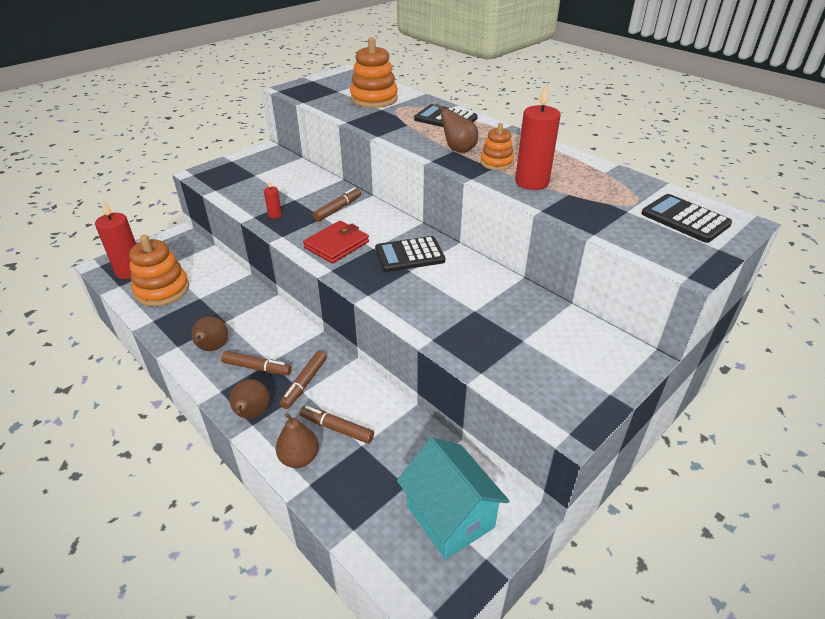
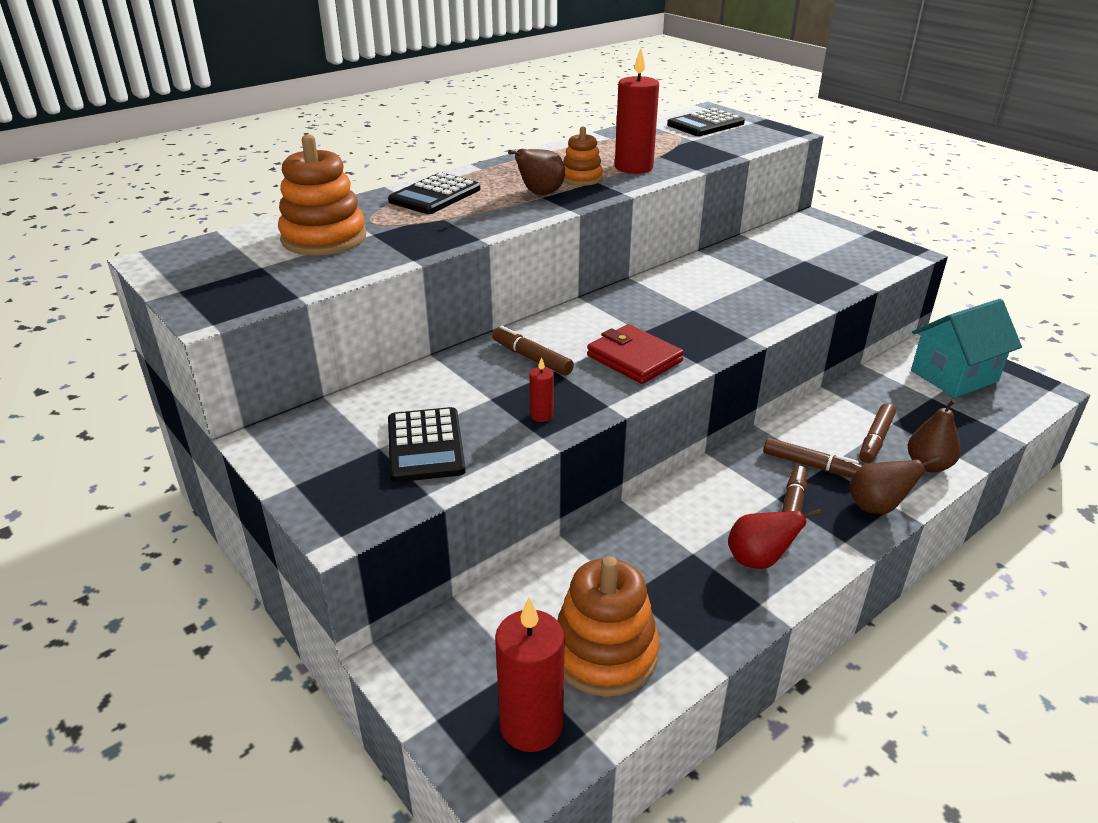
camera: 85 degrees left, 5 degrees down
brown pear [191,316,228,351] -> red pear [728,509,821,569]
black calculator [375,236,445,272] -> black calculator moved to [388,407,466,482]

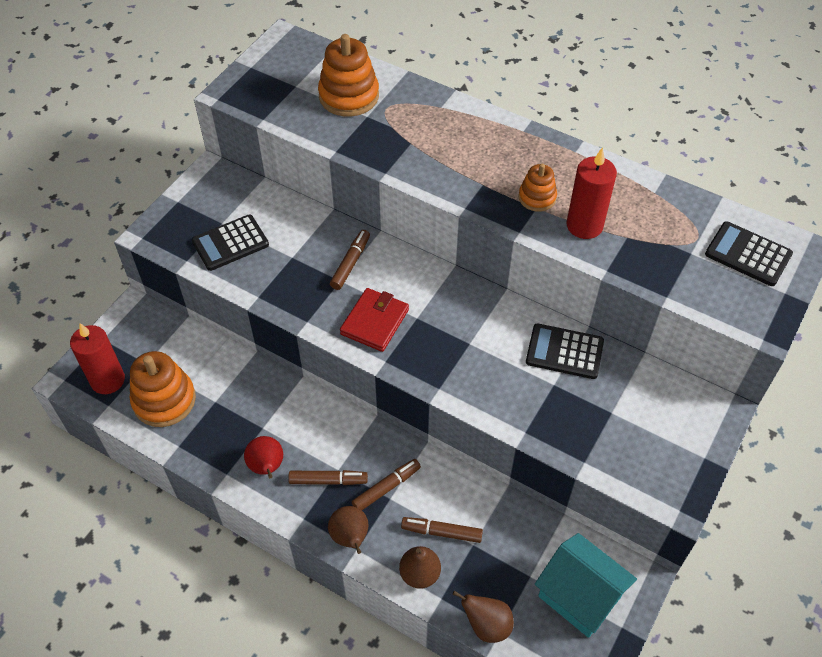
camera: 70 degrees right, 20 degrees up
black calculator [388,172,480,214] -> black calculator moved to [526,323,604,379]
brown pear [508,149,565,195] -> brown pear moved to [453,590,514,643]
red candle [530,357,554,422] -> none
brown marker [763,438,863,478] -> brown marker turned 135 degrees counterclockwise [352,459,421,510]

